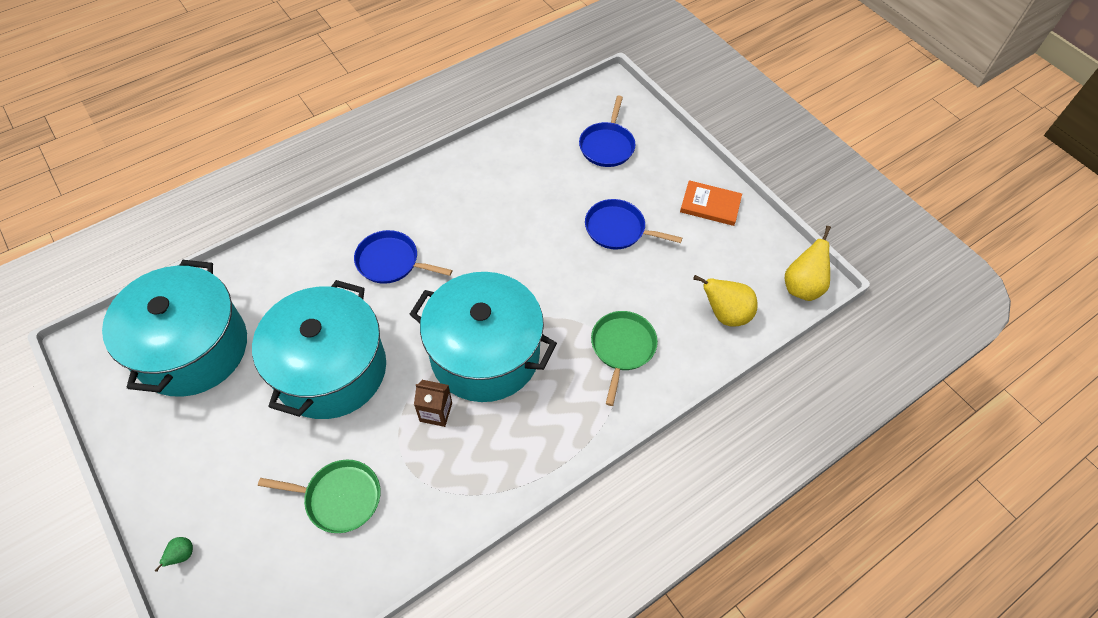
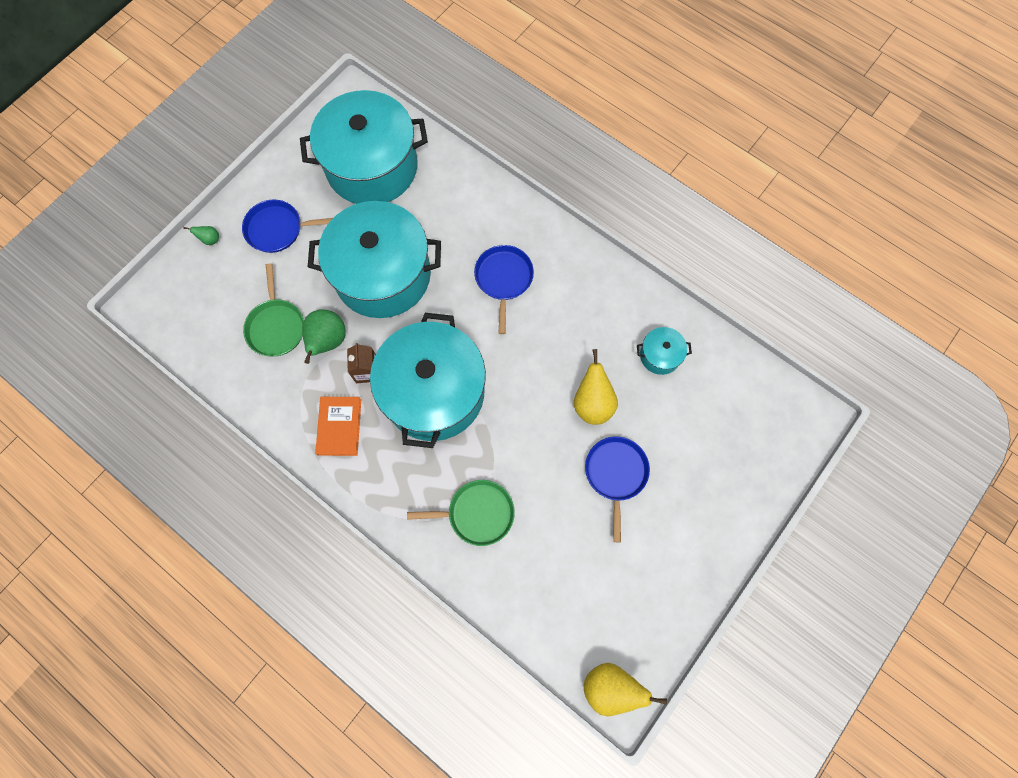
camera: 75 degrees right, 15 degrees up
blue pan [579,96,635,167] -> blue pan moved to [242,200,333,253]
orange book [680,180,742,226] -> orange book moved to [315,397,361,456]
yellow pear [693,275,758,326] -> yellow pear moved to [574,349,618,425]
none -> green pear [302,309,346,364]
none -> turquoise pot [637,327,692,375]

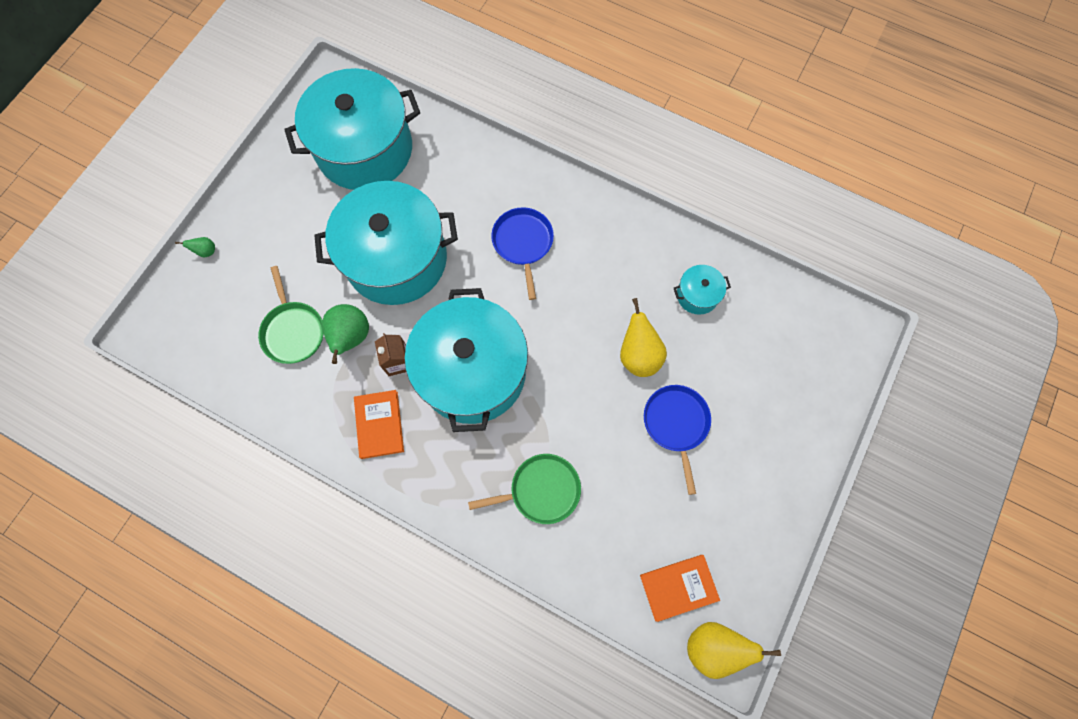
camera: 10 degrees left, 0 degrees up
blue pan [242,200,333,253] -> none
none -> orange book [640,555,720,622]

